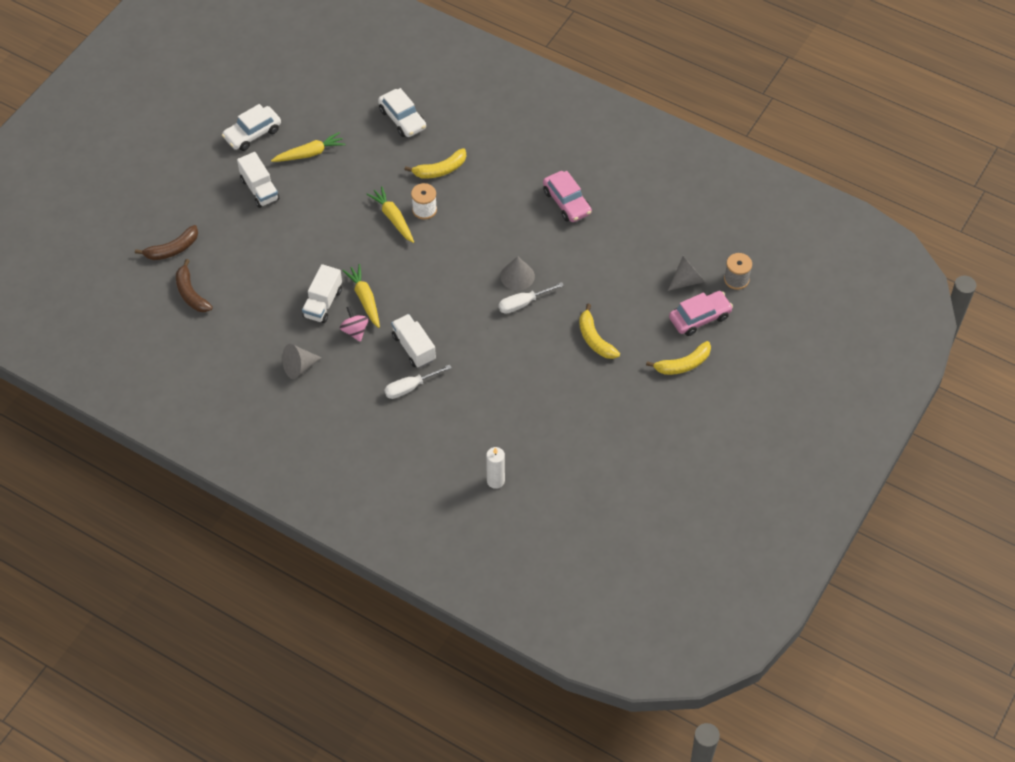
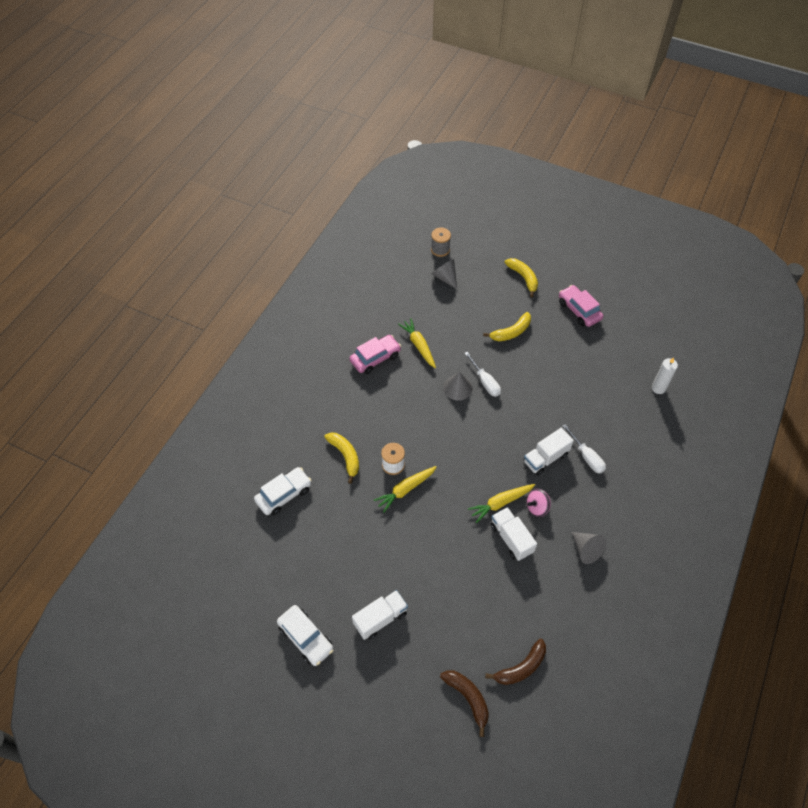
camera: 95 degrees left, 0 degrees up
yellow carrot [271,132,345,162] -> yellow carrot moved to [398,318,436,368]
white truck [302,264,342,323] -> white truck turned 135 degrees counterclockwise [491,507,537,561]
pink car [669,291,733,336] -> pink car moved to [559,285,603,327]

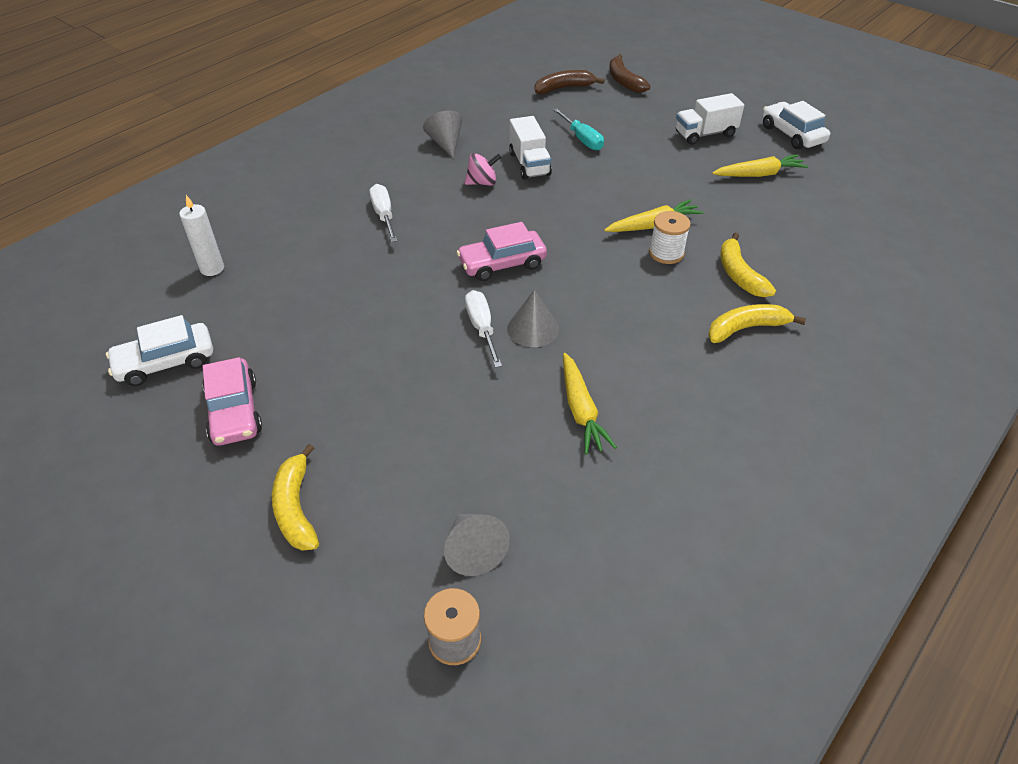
camera: 165 degrees left, 10 degrees down
white car [254,467,312,515] -> white car moved to [106,315,213,386]
pink car [349,335,401,374] -> pink car moved to [456,222,547,281]
yellow carrot [468,484,535,523] -> yellow carrot moved to [712,154,808,177]
yellow banana [483,312,531,341] -> yellow banana moved to [708,304,806,343]
white truck [524,428,574,475] -> none
none -> turquoise screwdriver [553,108,604,150]

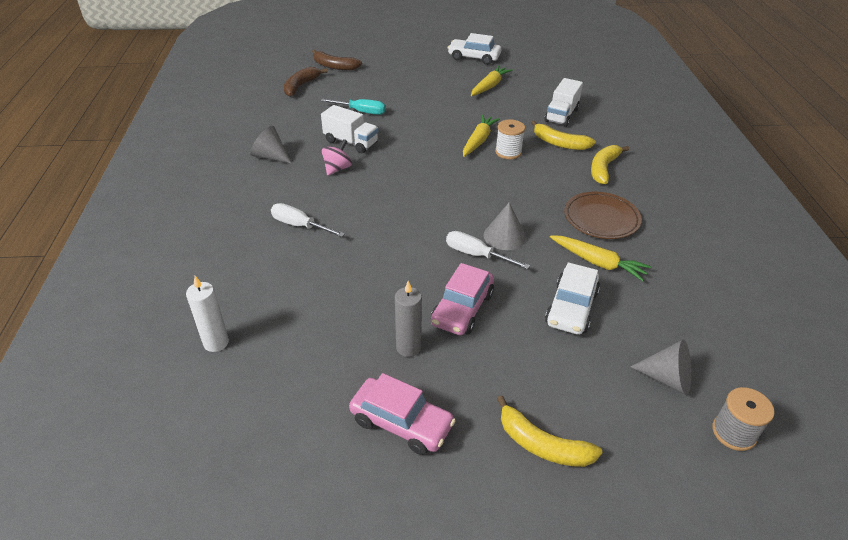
camera: 45 degrees left, 5 degrees down
white car [106,315,213,386] -> white car moved to [545,263,600,335]
pink car [456,222,547,281] -> pink car moved to [431,263,494,335]
white truck [676,93,744,145] -> white truck moved to [545,78,583,127]
none -> grey candle [395,281,422,357]
none -> brown plate [564,192,642,239]

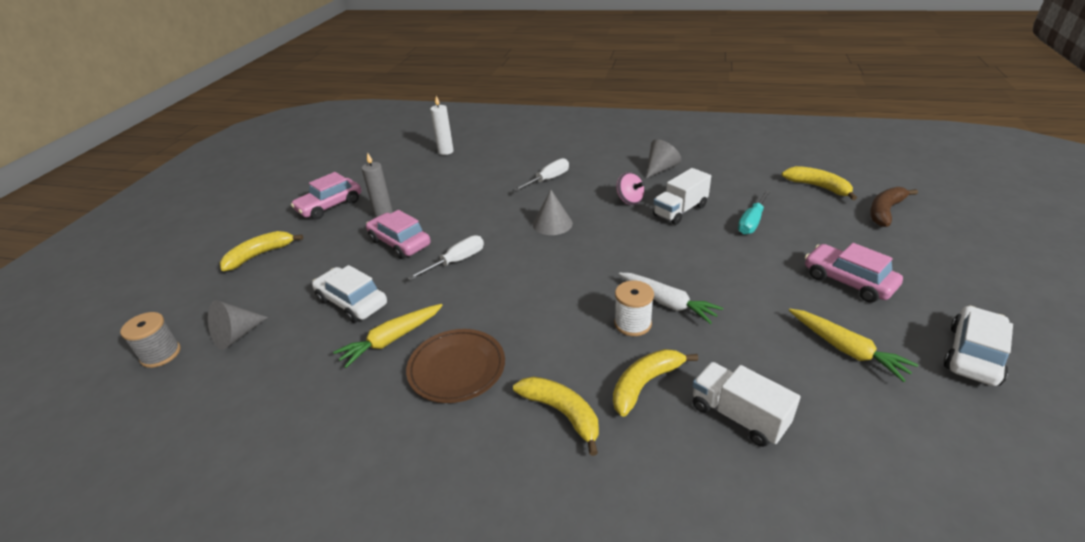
camera: 110 degrees right, 5 degrees down
brown banana [284,67,328,97] -> yellow banana [782,166,857,200]
yellow carrot [463,115,500,157] -> white carrot [619,273,723,324]
grey cone [484,203,526,250] -> grey cone moved to [533,190,573,235]
none -> pink car [805,243,903,303]

